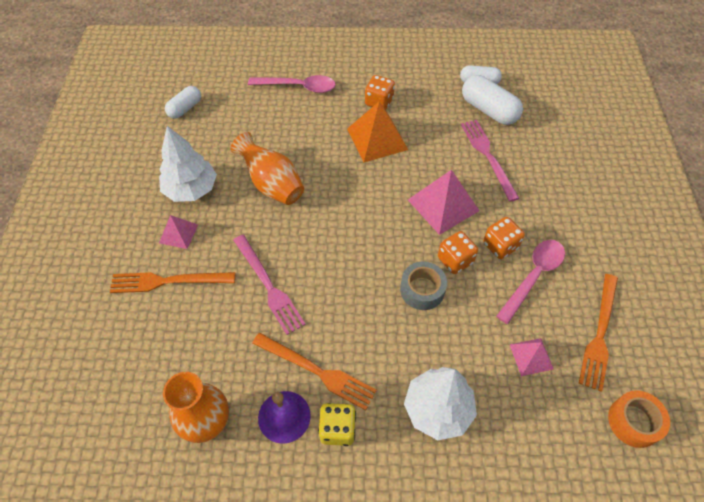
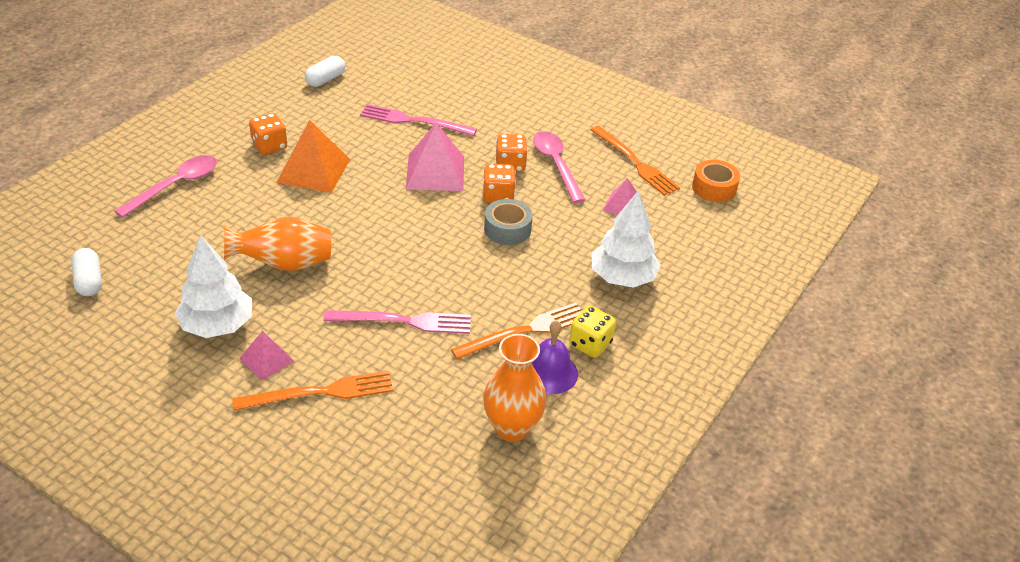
camera: 60 degrees left, 15 degrees down
orange fork [110,272,235,293] -> orange fork turned 135 degrees counterclockwise [232,371,393,411]
white capsule [462,75,523,125] -> none

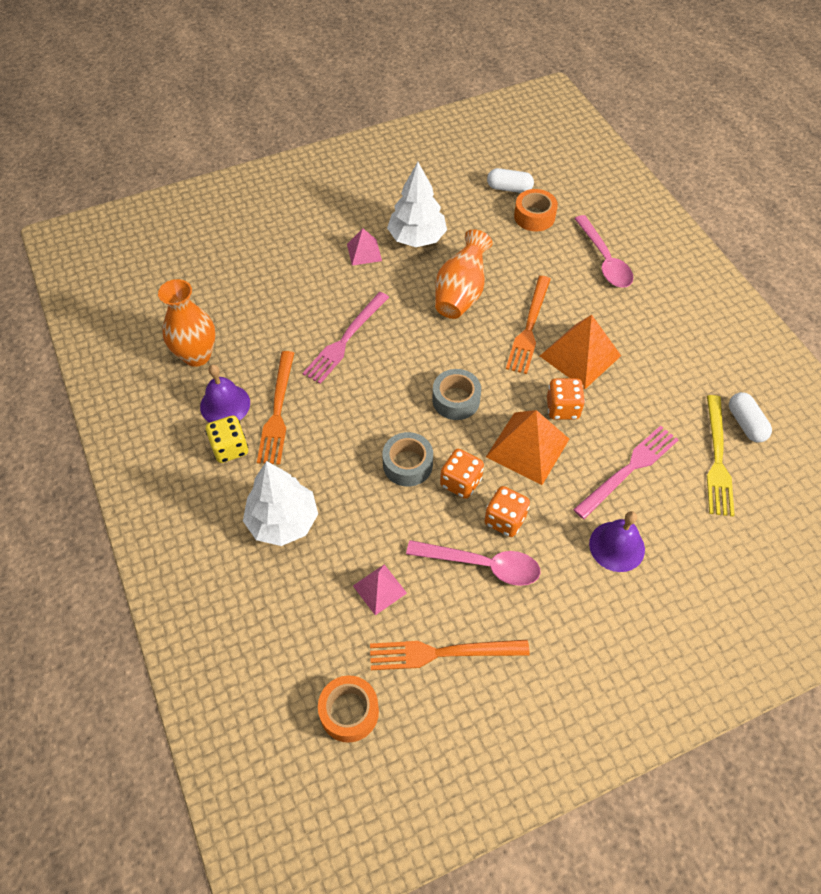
camera: 125 degrees right, 15 degrees up
orange fork [232,371,393,411] -> orange fork moved to [506,276,551,374]
orange dice [249,113,287,155] -> orange dice moved to [547,378,585,420]
pink pyramid [406,123,464,191] -> orange pyramid [486,410,569,485]
none -> grey tape [432,369,481,420]
none -> orange tape [514,189,558,231]
none -> purple bell [589,511,645,572]
none -> yellow fork [707,395,735,517]

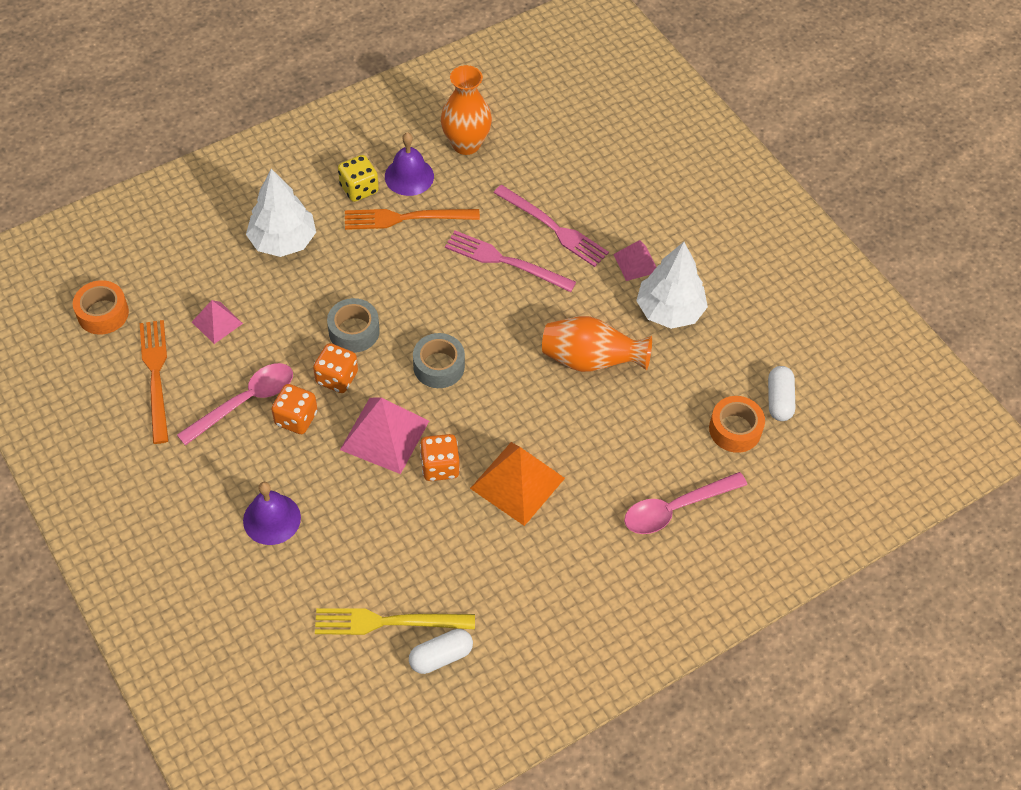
camera: 80 degrees right, 0 degrees up
pink spoon [406,540,541,586] -> pink spoon turned 135 degrees counterclockwise [177,363,293,446]
orange pyramid [486,410,569,485] -> pink pyramid [340,397,429,474]
orange fork [506,276,551,374] -> none
pink fork [573,425,679,519] -> pink fork moved to [494,185,609,267]

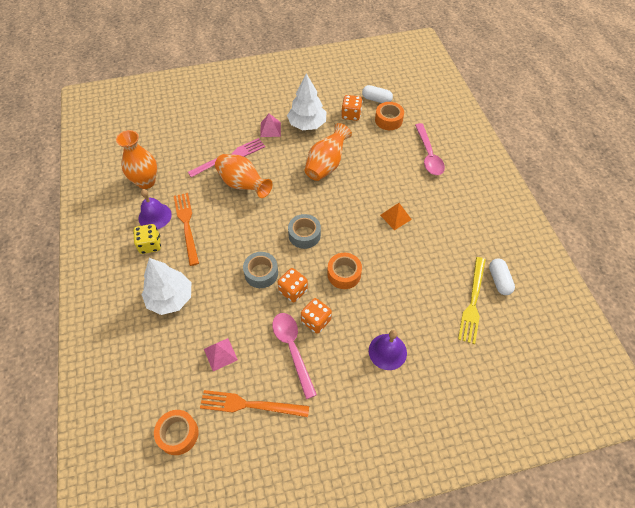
camera: 70 degrees left, 0 degrees up
pink pyramid [340,397,429,474] -> orange tape [327,253,362,289]
orange fork [345,209,480,230] -> orange fork turned 150 degrees clockwise [174,193,199,266]
orange dice [420,434,460,481] -> orange dice moved to [341,95,362,121]
pink fork [445,231,576,292] -> orange vase [215,154,273,198]
orange pyramid [470,442,565,526] -> orange pyramid [380,203,412,230], size x0.57

